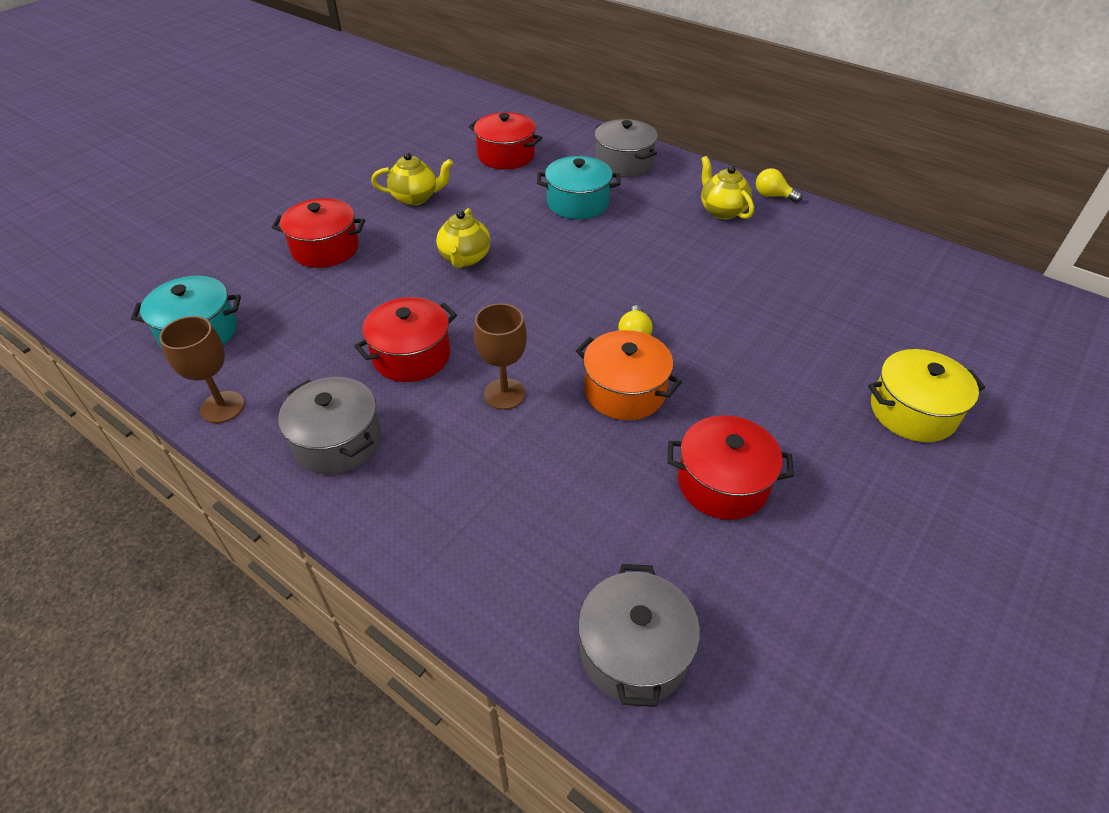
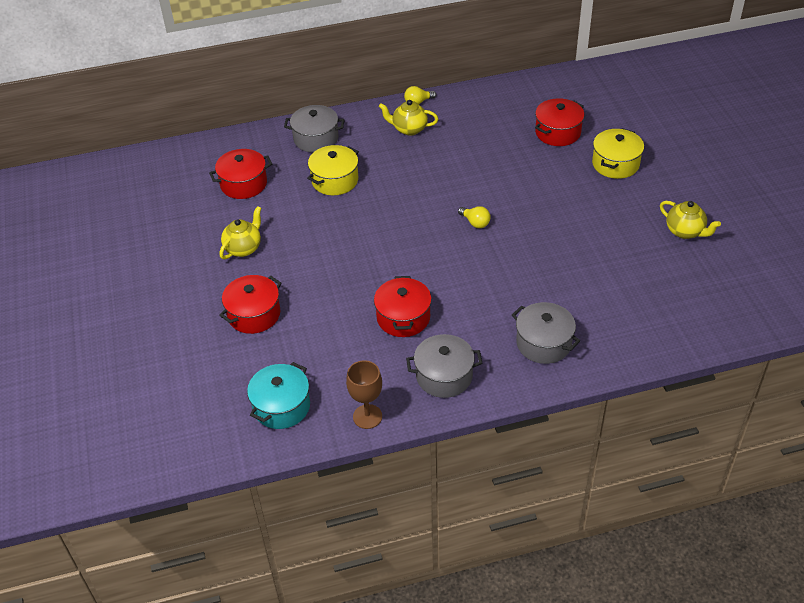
camera: 50 degrees left, 0 degrees up
yellow teapot [436,208,490,268] -> yellow teapot moved to [660,201,721,239]
brown goblet [474,303,527,410] -> none
turquoise pot [537,156,620,219] -> yellow pot [307,145,359,195]
orange pot [576,330,682,420] -> none
grey pot [578,564,700,707] -> grey pot moved to [512,302,580,364]
red pot [667,415,794,520] -> red pot moved to [535,98,584,146]

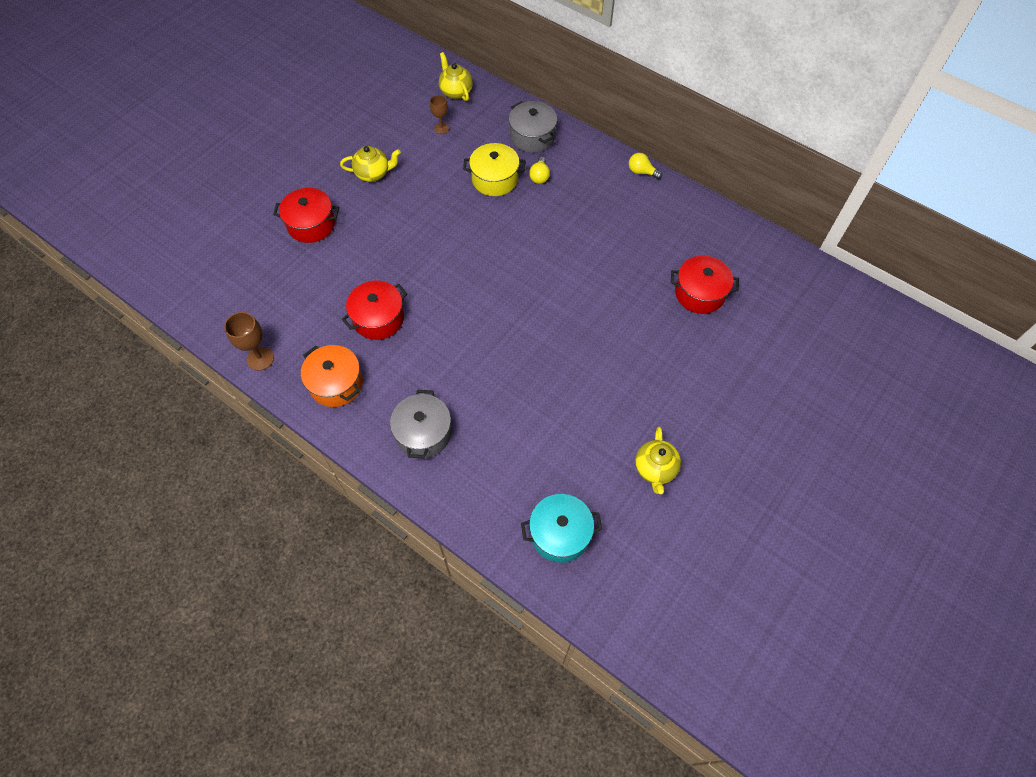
camera: 50 degrees right, 15 degrees up
red pot [209,149,272,199] -> brown goblet [430,95,449,134]
turquoise pot [247,362,310,429] -> turquoise pot moved to [521,494,602,563]
yellow teapot [379,100,438,135] -> yellow teapot moved to [439,52,473,101]
grey pot [406,334,482,398] -> orange pot [301,345,363,407]
yellow light bulb [458,206,491,228] -> yellow light bulb moved to [529,157,550,184]
yellow pot [592,128,644,179] -> none

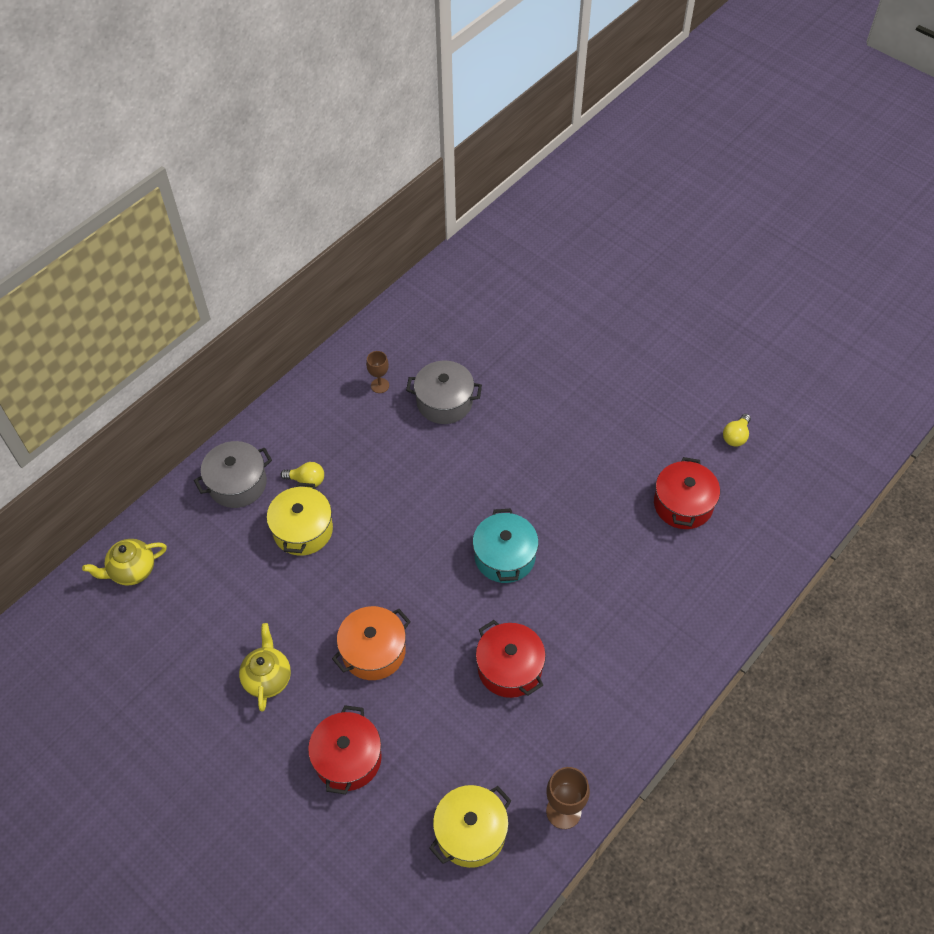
camera: 85 degrees left, 5 degrees down
orange pot [301,345,363,407] -> orange pot moved to [332,606,411,680]
grey pot [390,390,451,459] -> grey pot moved to [406,361,482,424]
brown goblet [430,95,449,134] -> brown goblet moved to [366,351,389,393]
turquoise pot [521,494,602,563] -> turquoise pot moved to [473,509,539,583]
yellow light bulb [629,153,662,179] -> yellow light bulb moved to [723,414,751,446]
yellow teapot [635,427,681,494] -> none
red pot [671,256,739,314] -> red pot moved to [654,457,720,529]
none -> yellow pot [429,785,512,868]

